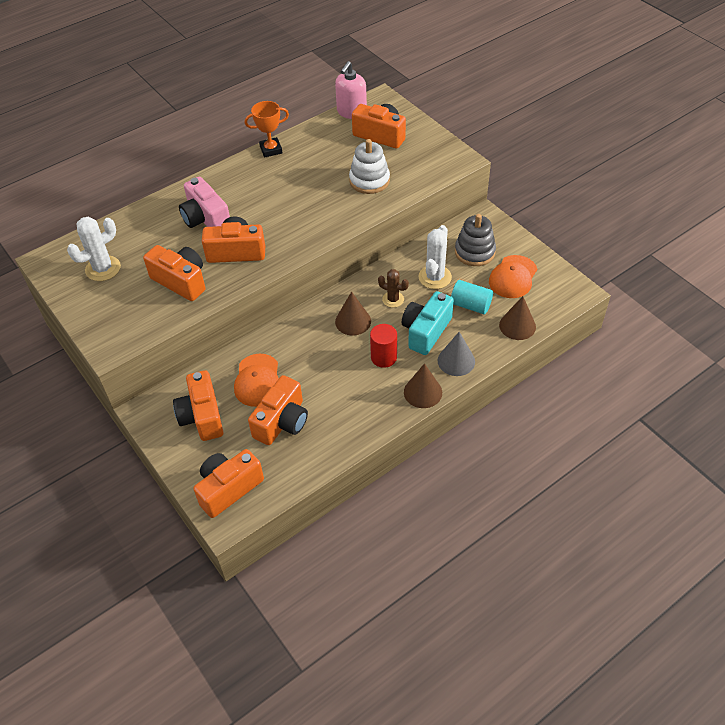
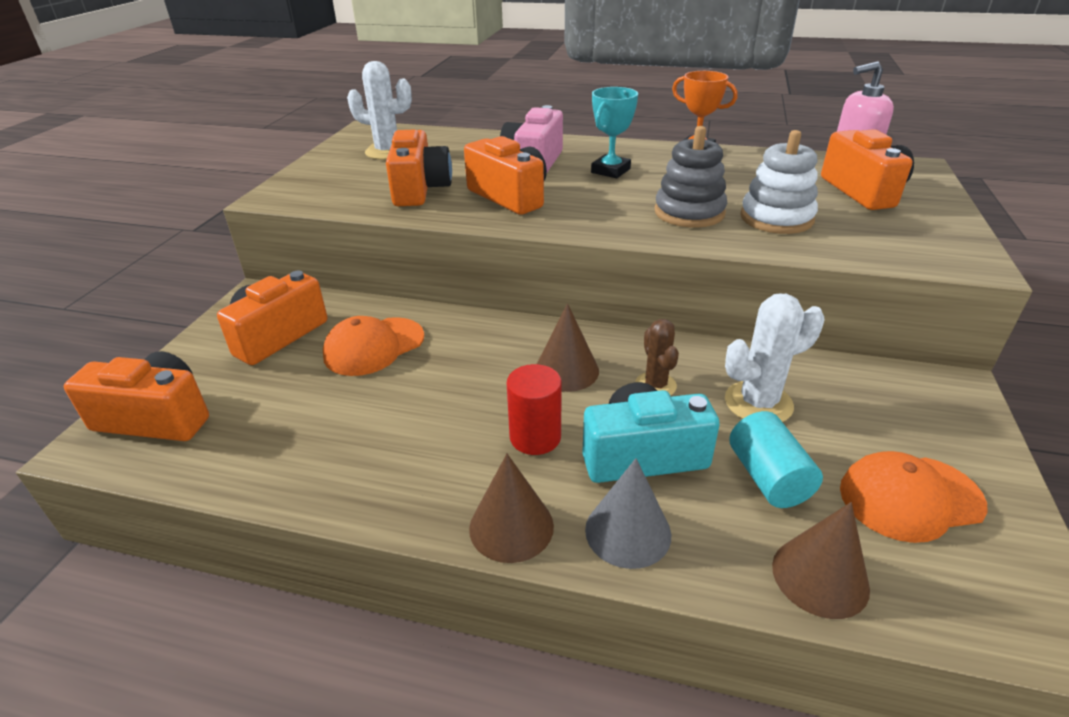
camera: 50 degrees right, 15 degrees down
orange camera [248,375,308,445] -> none
grey stacking toy [455,214,496,266] -> grey stacking toy moved to [655,126,727,228]
none -> turquoise trophy [591,87,638,178]

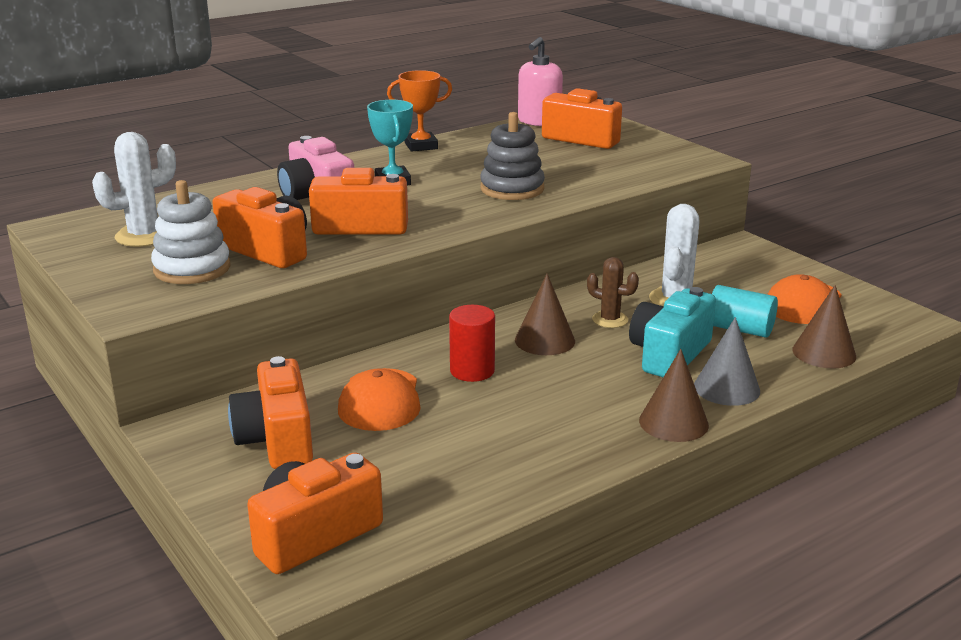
camera: 50 degrees left, 10 degrees down
red cylinder [507,364,562,455] -> red cylinder moved to [449,305,495,382]
white stacking toy [740,130,818,234] -> white stacking toy moved to [151,180,231,284]

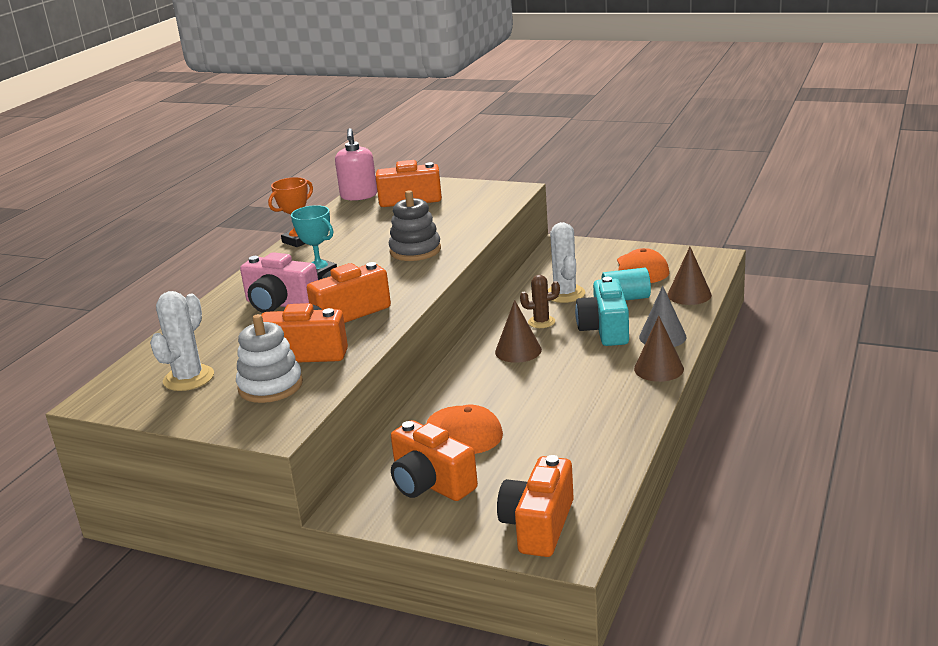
camera: 30 degrees left, 0 degrees up
red cylinder [449,305,495,382] -> none

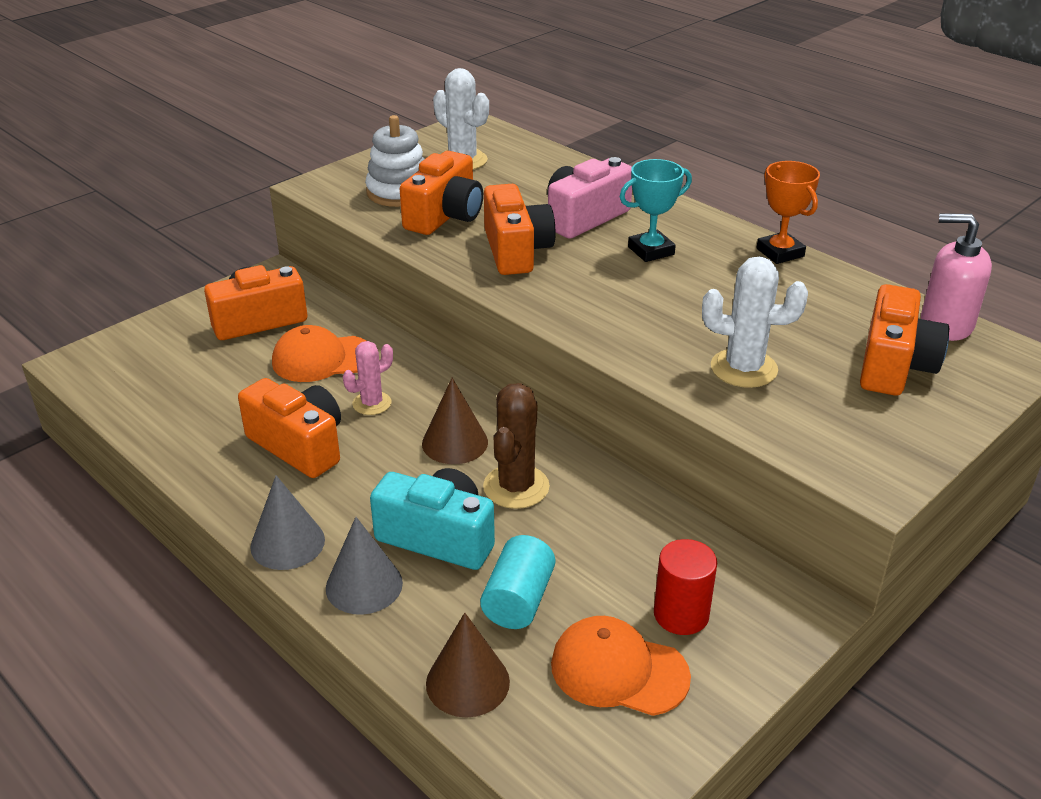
camera: 110 degrees right, 10 degrees up
grey stacking toy [389,190,441,261] -> none
orange camera [497,455,574,557] -> orange camera moved to [238,378,341,478]
brown cactus [520,275,560,328] -> brown cactus [483,383,550,509], size x1.55
white cactus [548,222,585,303] -> white cactus moved to [702,256,808,388]
brown cone [634,316,684,382] -> grey cone [250,475,325,570]
none -> pink cactus [343,341,393,415]
none -> red cylinder [654,539,717,635]

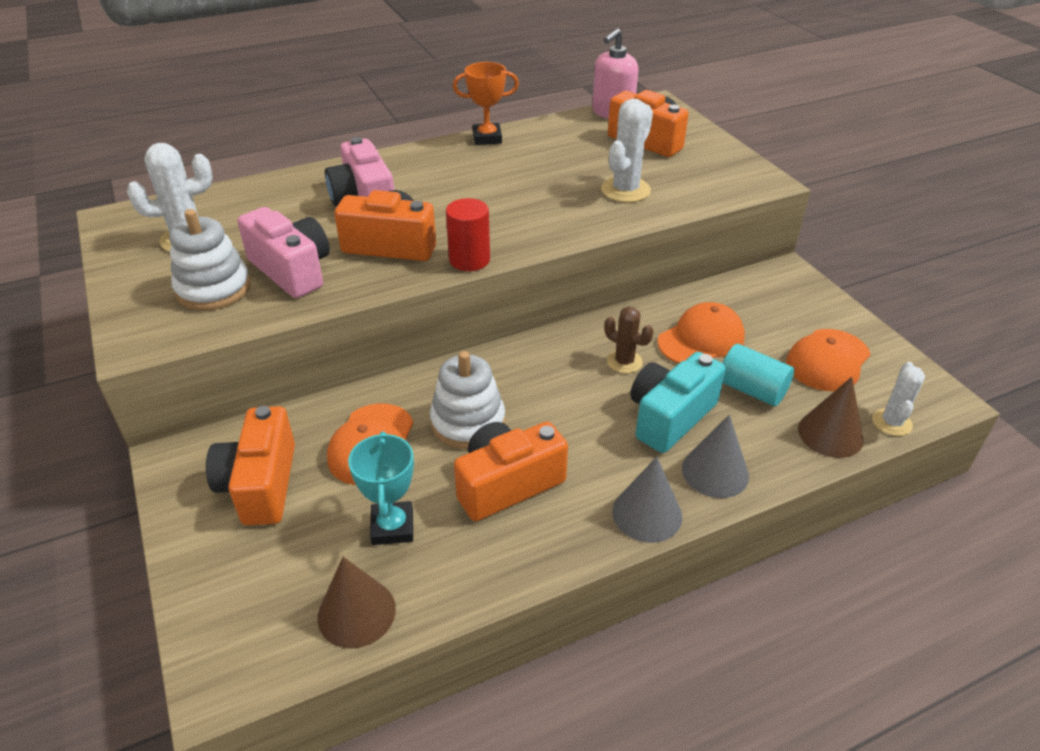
camera: 70 degrees left, 5 degrees up
pink cactus [343,341,393,415] -> white stacking toy [430,351,505,449]
orange camera [400,151,483,235] -> pink camera [237,207,330,298]
brown cone [422,378,488,464] -> brown cone moved to [318,557,396,649]
brown cactus [483,383,550,509] -> brown cactus [604,306,653,373], size x0.65
turquoise trophy [620,159,692,262] -> turquoise trophy moved to [348,431,414,545]
red cylinder [654,539,717,635] -> red cylinder moved to [446,198,490,271]
none -> orange cap [657,302,745,364]
none -> white cactus [872,362,925,436]

